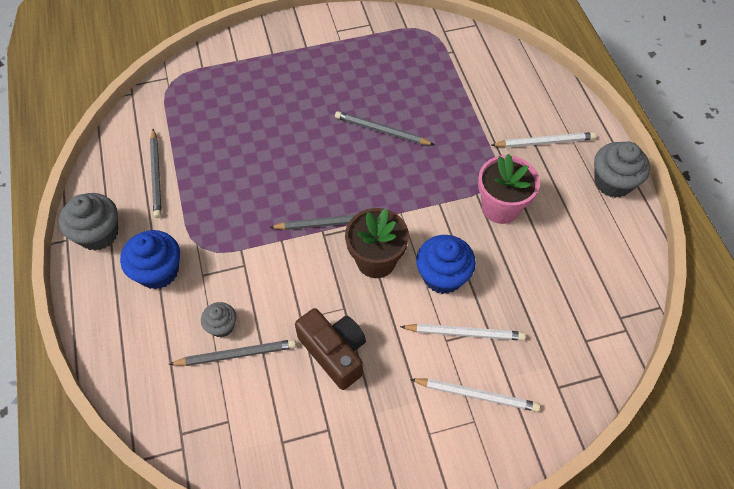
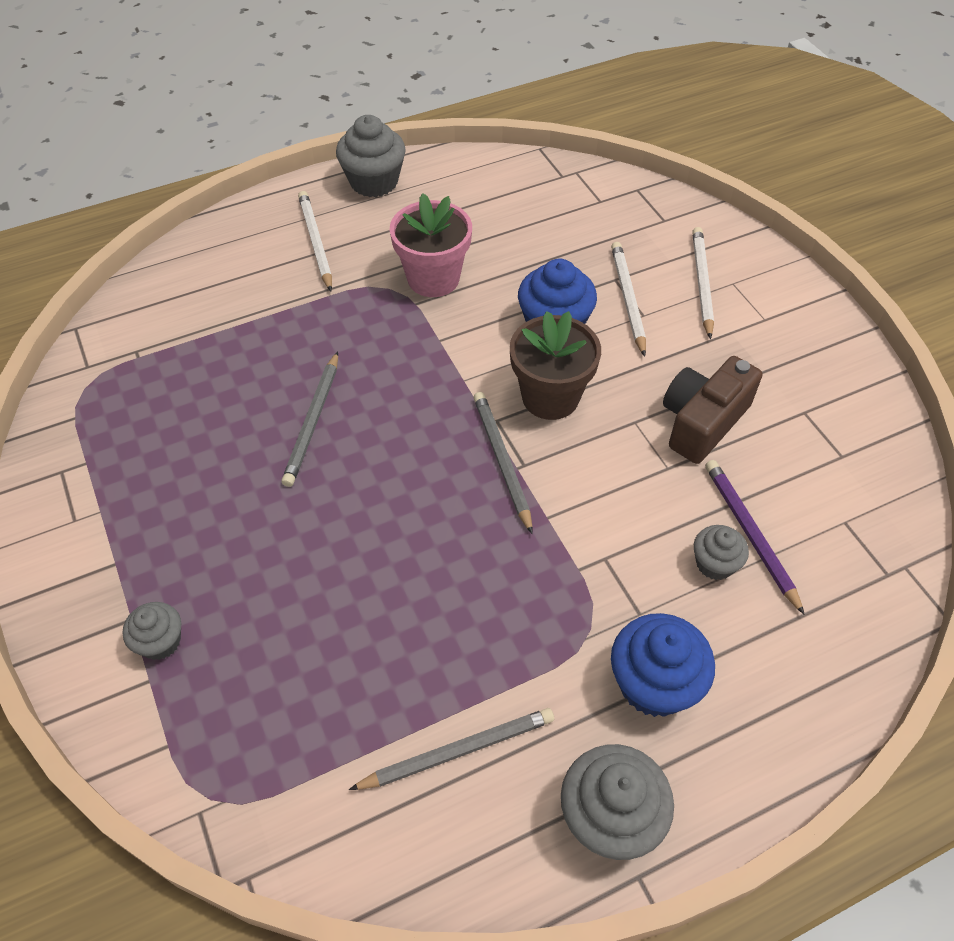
camera: 100 degrees left, 5 degrees down
grey pencil [169,339,296,366] -> purple pencil [705,460,805,615]
none -> grey cupcake [122,602,181,660]

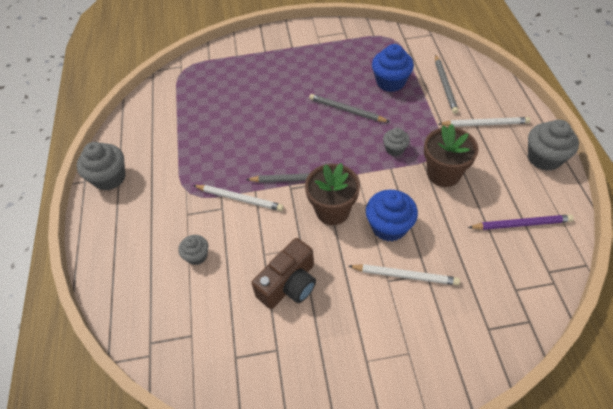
camera: 110 degrees right, 0 degrees up
grey cupcake [122,602,181,660] -> grey cupcake moved to [383,128,410,156]
grey pencil [349,708,554,790] -> grey pencil moved to [435,54,459,114]
pink flower pot [390,193,472,297] -> brown flower pot [424,124,479,187]
blue cupcake [611,613,715,717] -> blue cupcake moved to [372,44,414,92]
brown camera [663,356,763,464] -> brown camera turned 75 degrees clockwise [251,238,316,309]
white pencil [692,227,714,339] -> white pencil moved to [193,185,284,211]
purple pencil [705,460,805,615] -> purple pencil moved to [468,214,574,230]

